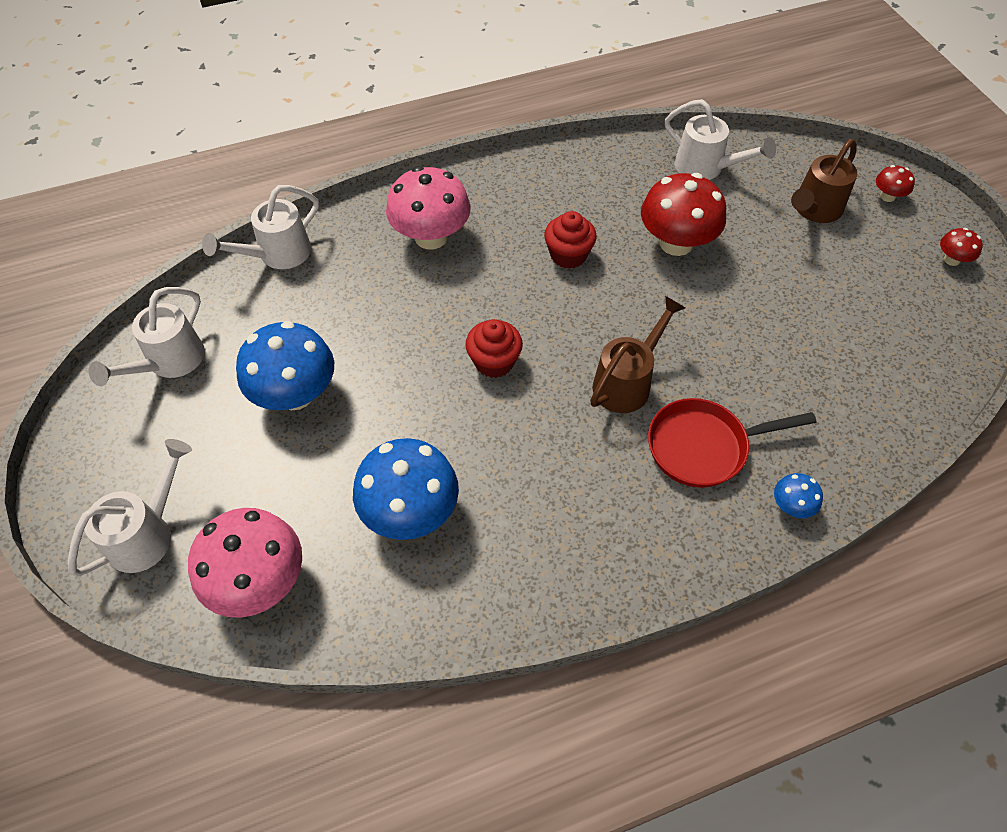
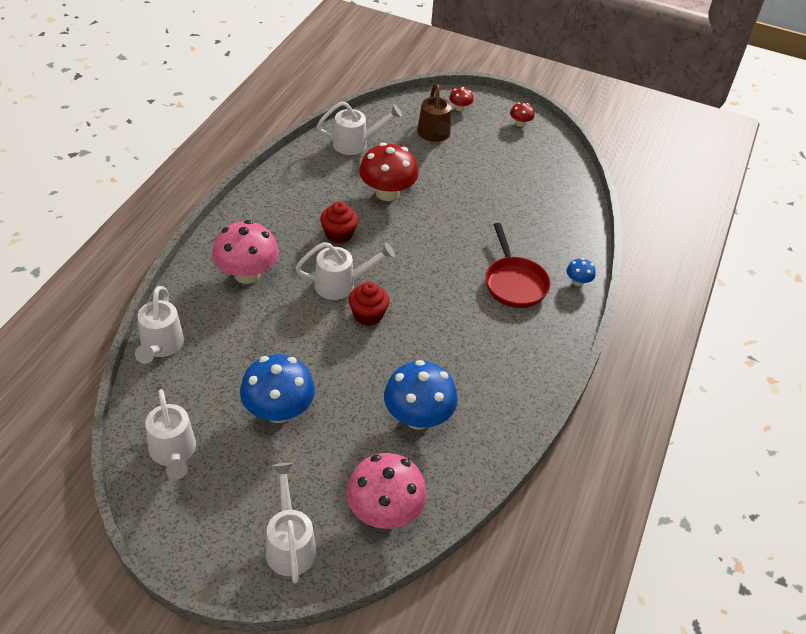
camera: 50 degrees left, 10 degrees down
brown watering can [590,296,685,413] -> none
red pan [648,398,816,488] -> red pan turned 45 degrees counterclockwise [485,223,551,308]
none -> white watering can [295,242,395,300]

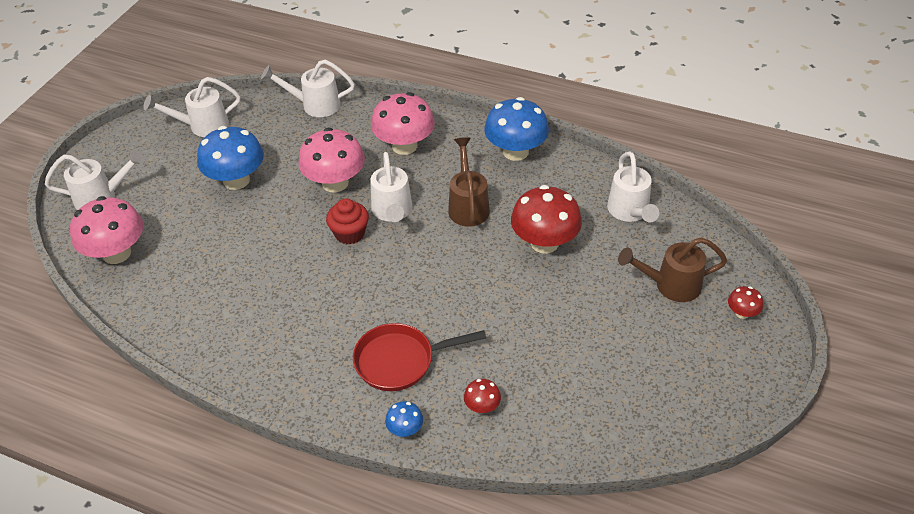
camera: 95 degrees right, 0 degrees up
red cupcake [320,202,358,244] -> brown watering can [448,137,490,226]
blue mushroom [384,360,458,430] -> blue mushroom moved to [484,97,549,161]
red mushroom [510,102,535,127] -> red mushroom moved to [464,379,501,413]
none -> pink mushroom [298,127,365,192]

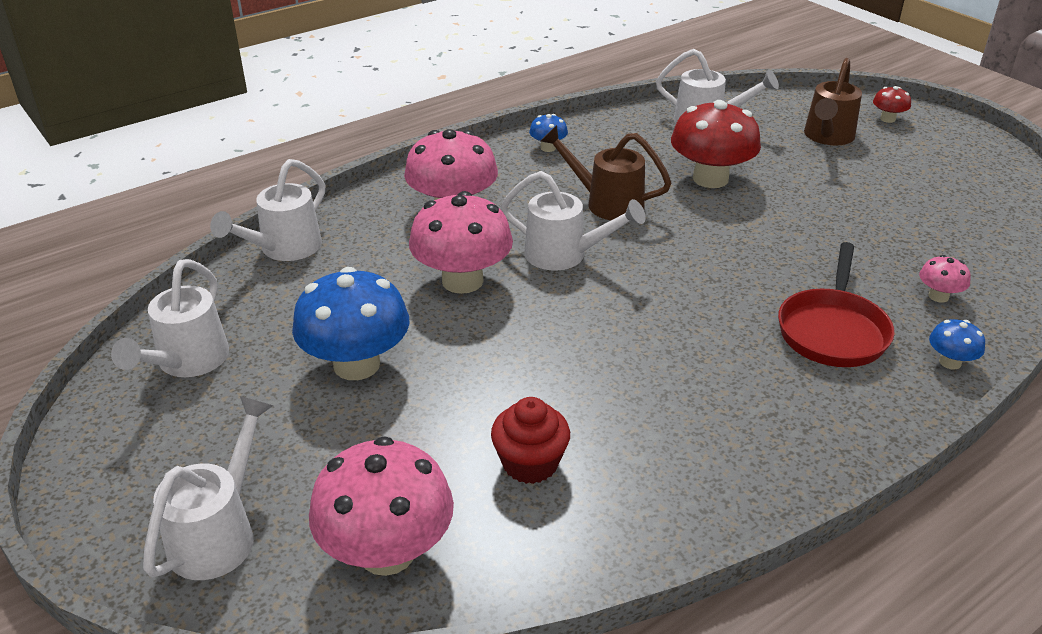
camera: 60 degrees left, 10 degrees down
red cupcake [326,198,369,245] -> red cupcake moved to [491,397,570,484]
red mushroom [464,379,501,413] -> pink mushroom [919,255,971,303]
blue mushroom [484,97,549,161] -> blue mushroom [529,114,568,152], size x0.46

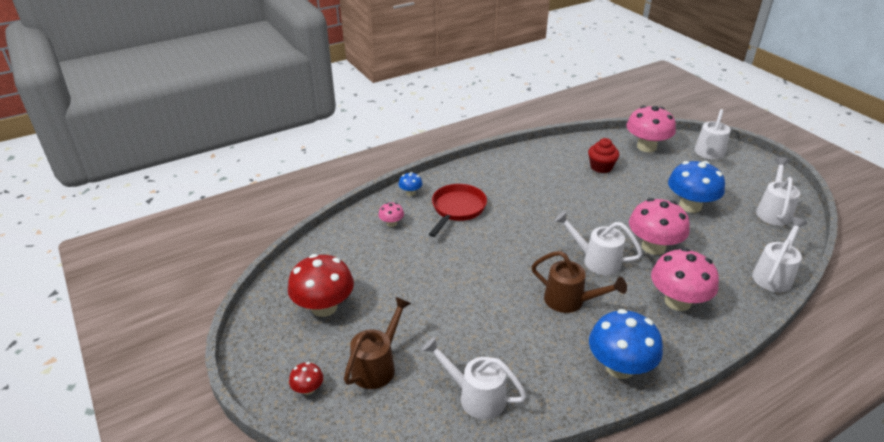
camera: 175 degrees left, 0 degrees up
blue mushroom [529,114,568,152] -> blue mushroom [589,309,663,379], size x2.16
red mushroom [671,100,761,188] -> red mushroom moved to [288,254,354,317]

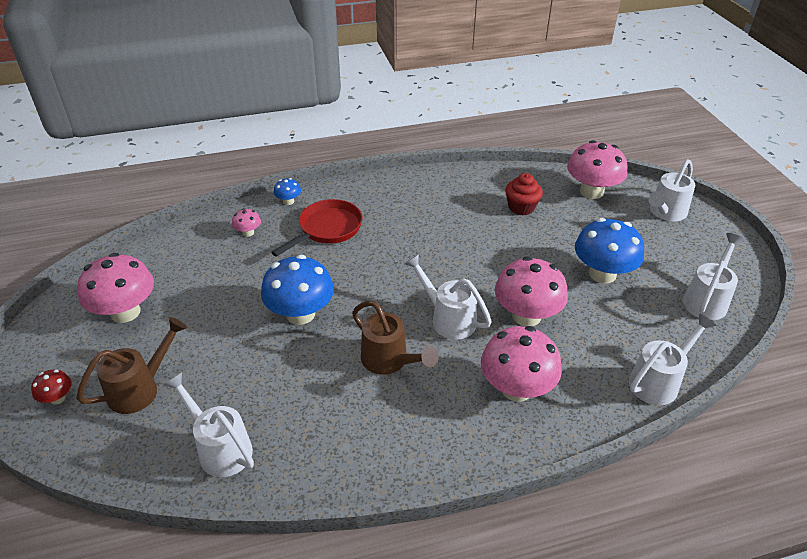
camera: 15 degrees right, 5 degrees up
red mushroom [288,254,354,317] -> pink mushroom [77,253,154,323]
blue mushroom [589,309,663,379] -> blue mushroom moved to [261,255,334,325]

